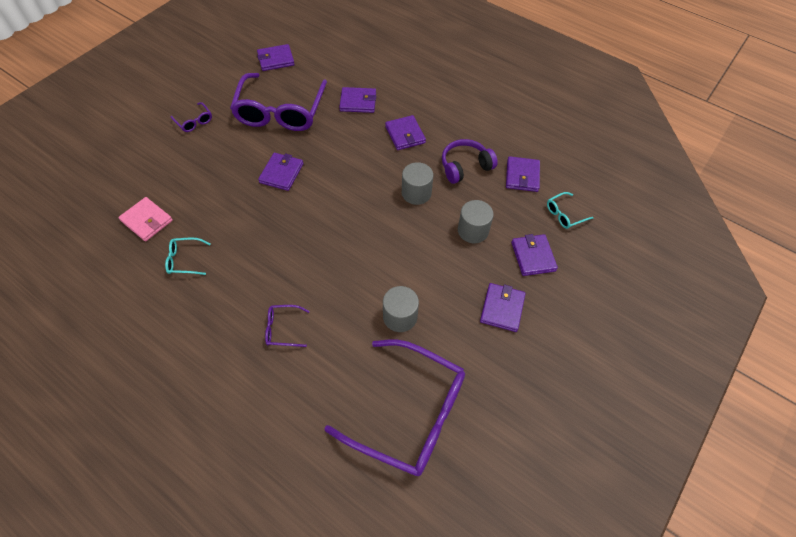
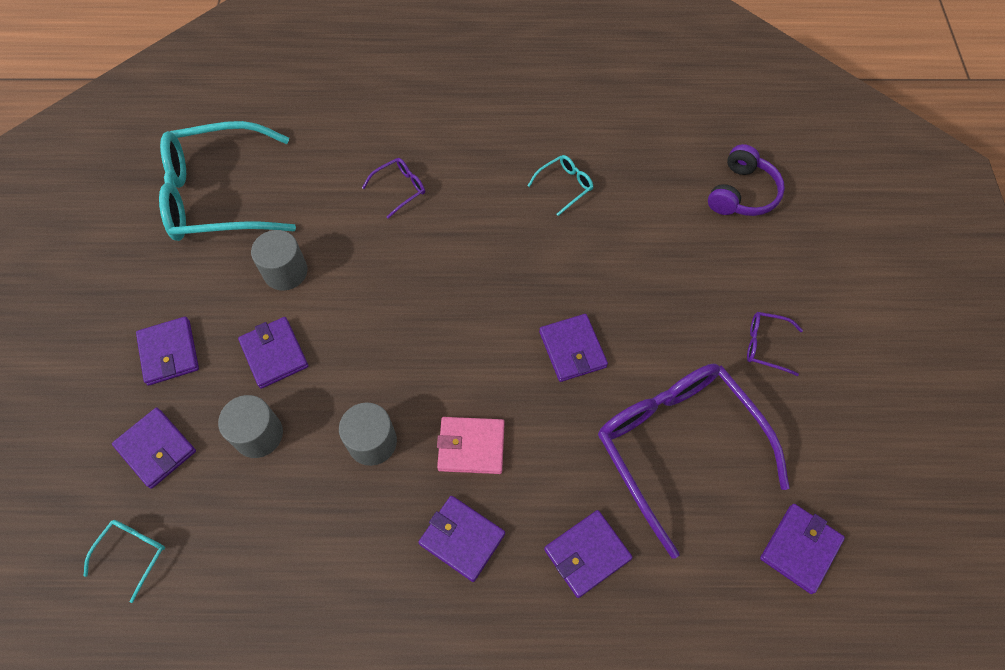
camera: 145 degrees right, 5 degrees up
pink wallet [118,197,173,241] -> pink wallet moved to [437,417,505,474]
purple glasses [324,339,465,476] -> turquoise glasses [159,121,296,241]
purple headphones [442,139,498,184] -> purple headphones moved to [708,144,785,216]
purple wallet [506,156,540,192] -> purple wallet moved to [238,317,308,389]

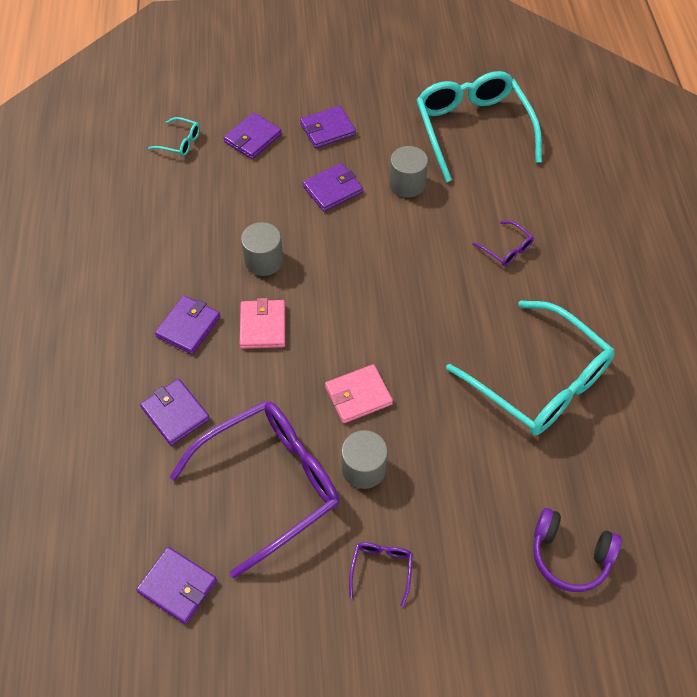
camera: 85 degrees right, 5 degrees down
grey cylinder [218,395,283,458] -> grey cylinder moved to [341,430,388,489]
turquoise glasses [527,155,593,216] -> turquoise glasses [446,300,614,435], size x2.47
purple wallet [539,314,608,382] -> pink wallet [325,364,393,423]

